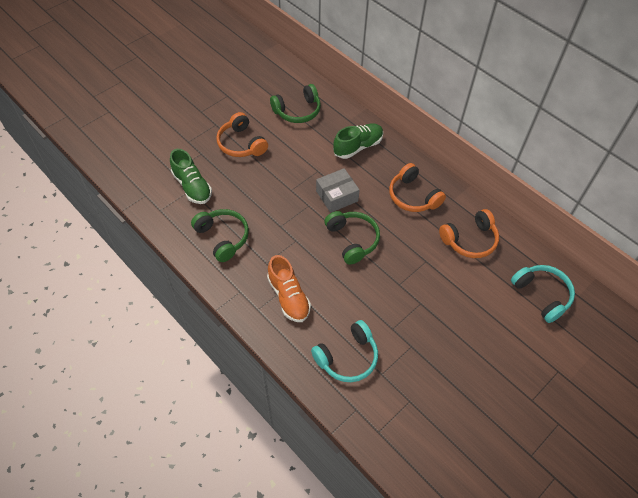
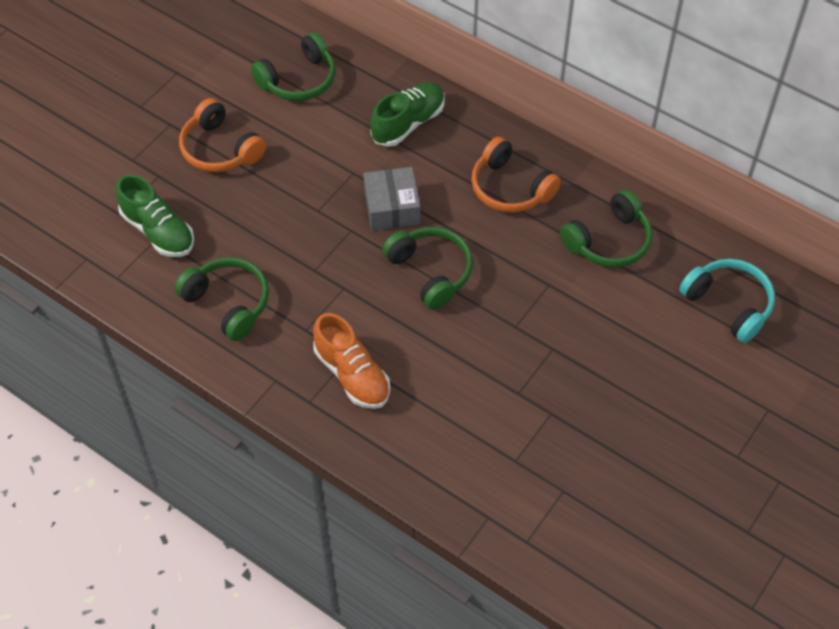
camera: 10 degrees left, 0 degrees up
turquoise headphones [311,320,378,382] -> none
grey box [316,168,360,213] -> grey box turned 60 degrees counterclockwise [364,167,420,231]
orange headphones [439,209,499,258] -> green headphones [560,189,652,267]

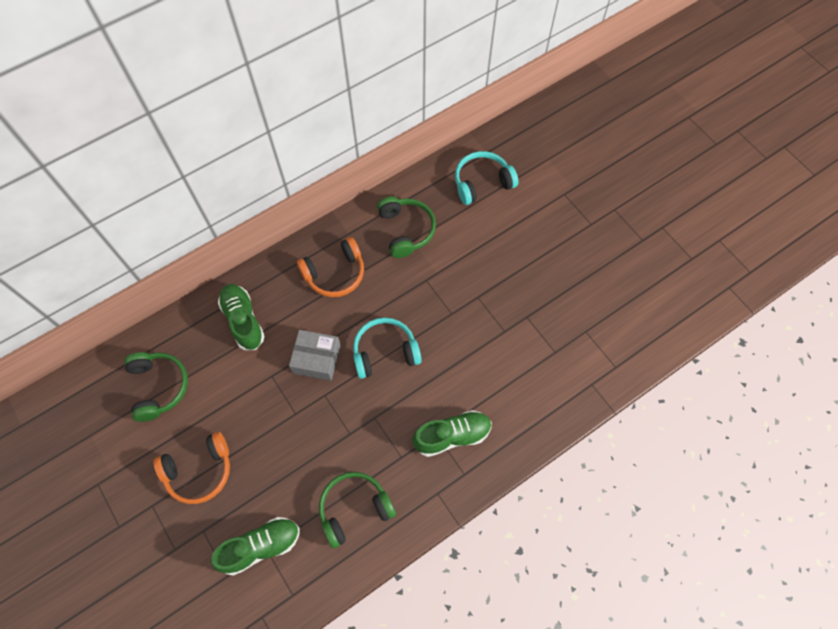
camera: 70 degrees left, 10 degrees up
orange shoe [313,313,390,409] -> green shoe [412,410,492,457]
green headphones [382,227,473,310] -> turquoise headphones [353,317,422,379]

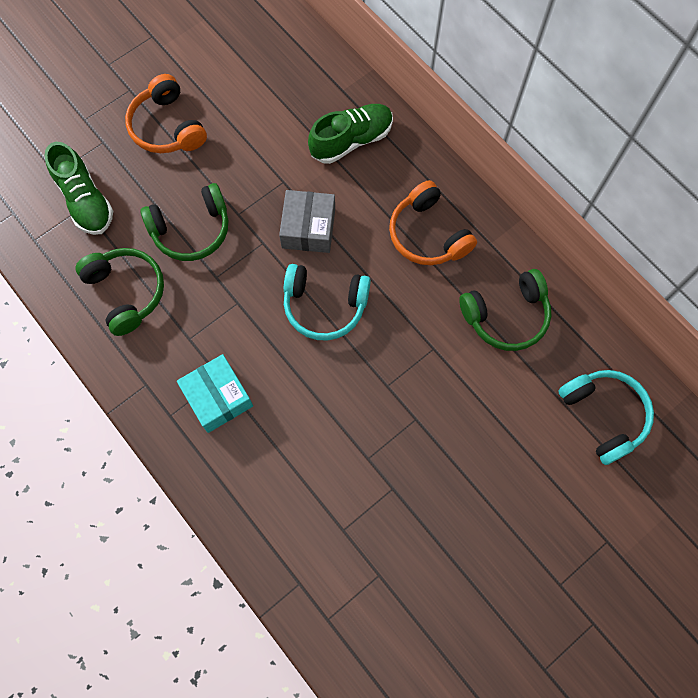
camera: 85 degrees right, 5 degrees up
green headphones [124,352,188,422] -> green headphones moved to [141,183,228,261]
turquoise headphones [353,317,422,379] -> turquoise headphones turned 120 degrees clockwise [284,264,371,341]
green shoe [412,410,492,457] -> turquoise box [177,354,253,433]

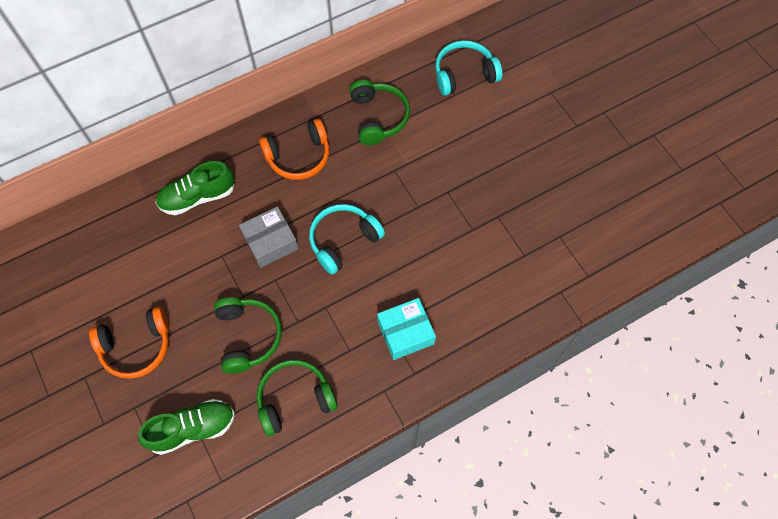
camera: 80 degrees left, 5 degrees down
grey box [279,190,335,253] -> grey box turned 45 degrees counterclockwise [239,207,299,268]
turquoise headphones [284,264,371,341] -> turquoise headphones turned 150 degrees counterclockwise [309,204,385,275]
green shoe [308,104,393,164] -> green shoe turned 90 degrees counterclockwise [155,161,235,215]

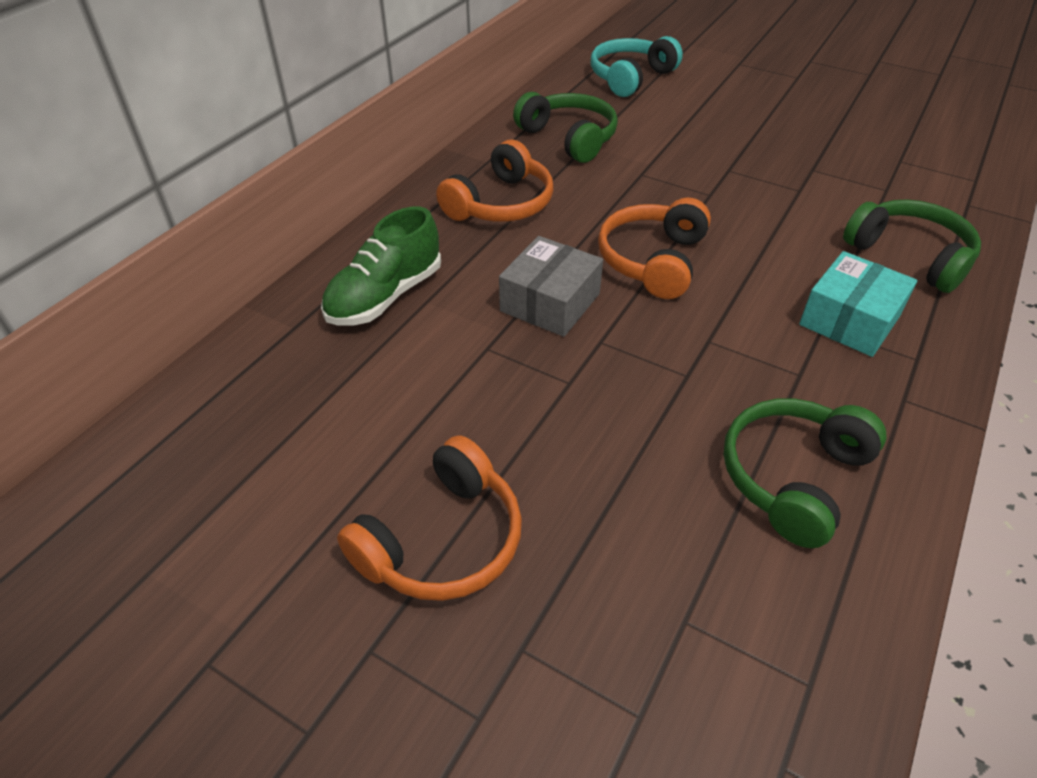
camera: 30 degrees left, 20 degrees down
green shoe [138,399,235,455] -> none
green headphones [214,297,282,374] -> green headphones moved to [843,199,981,293]
turquoise headphones [309,204,385,275] -> orange headphones [598,197,711,299]

